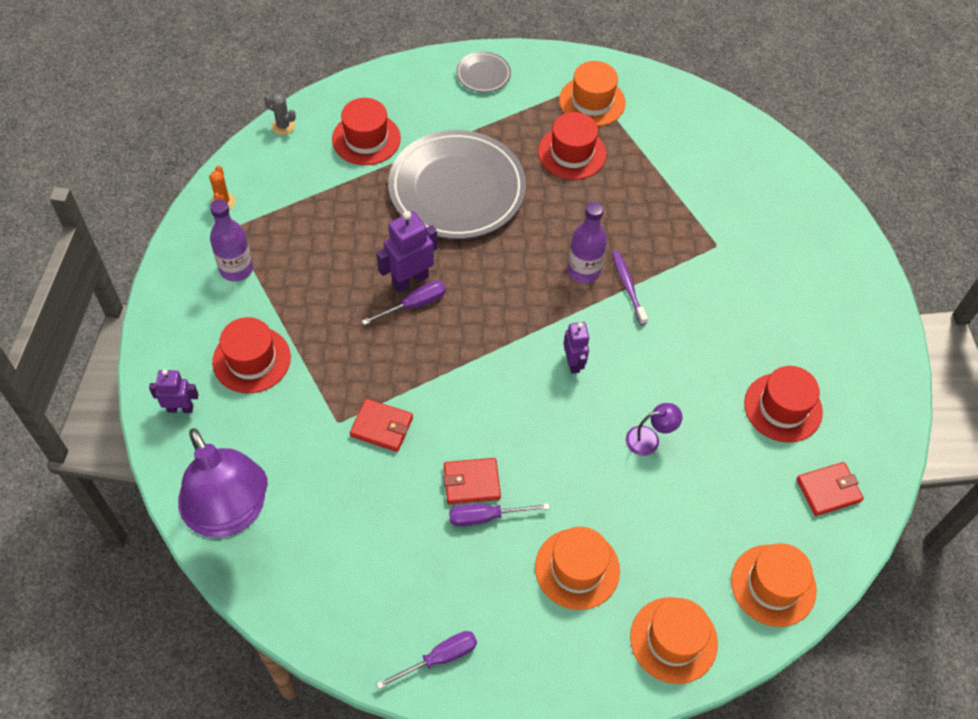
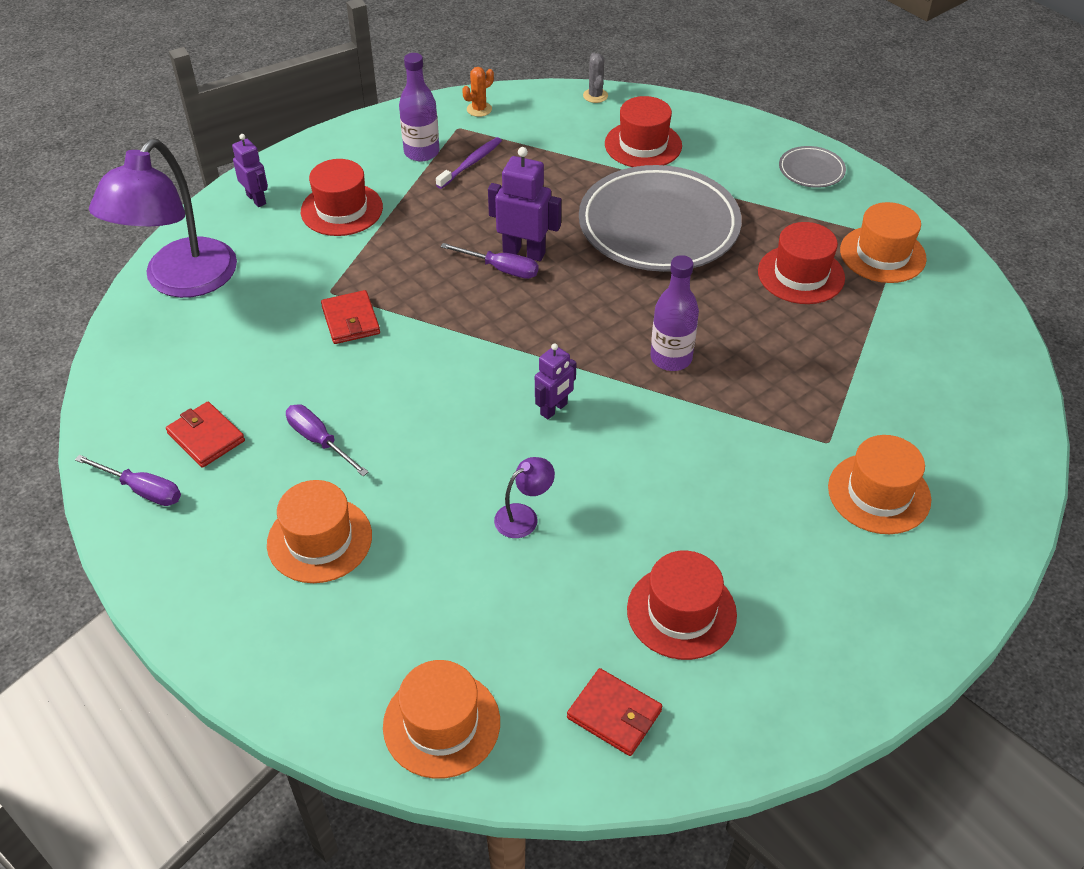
camera: 55 degrees right, 10 degrees down
red wallet [443,458,501,504] -> red wallet moved to [166,402,245,468]
purple toothbrush [612,251,648,325] -> purple toothbrush moved to [436,137,502,189]
purple lamp [626,403,682,456] -> purple lamp turned 75 degrees counterclockwise [494,457,555,538]
orange hat [630,597,718,684] -> orange hat moved to [828,435,931,534]

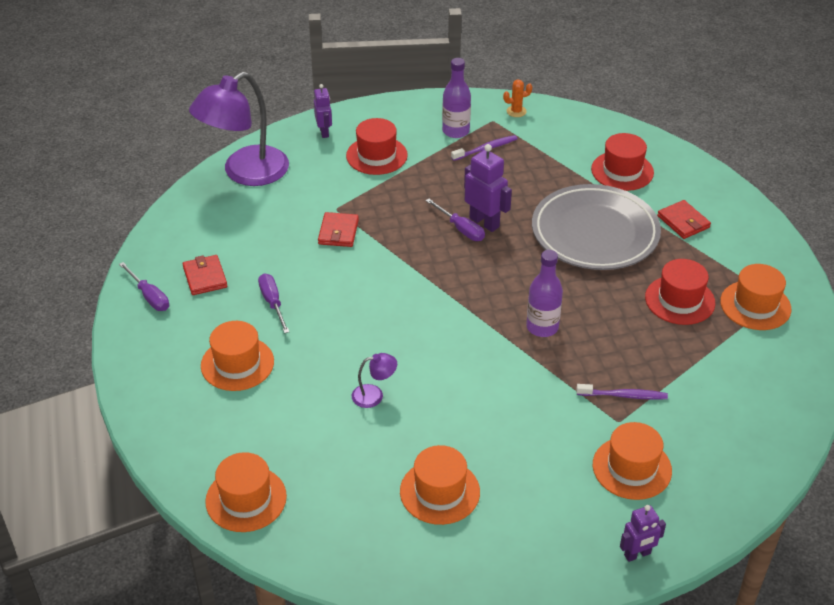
camera: 25 degrees right, 5 degrees down
purple robot [535,343,577,419] -> purple robot moved to [620,505,666,562]
red wallet [567,668,662,756] -> red wallet moved to [657,200,711,239]
grey cactus [583,53,608,103] -> none
red hat [627,551,737,660] -> orange hat [400,445,480,525]
grey plate [779,146,846,188] -> none
none -> purple toothbrush [576,384,668,400]

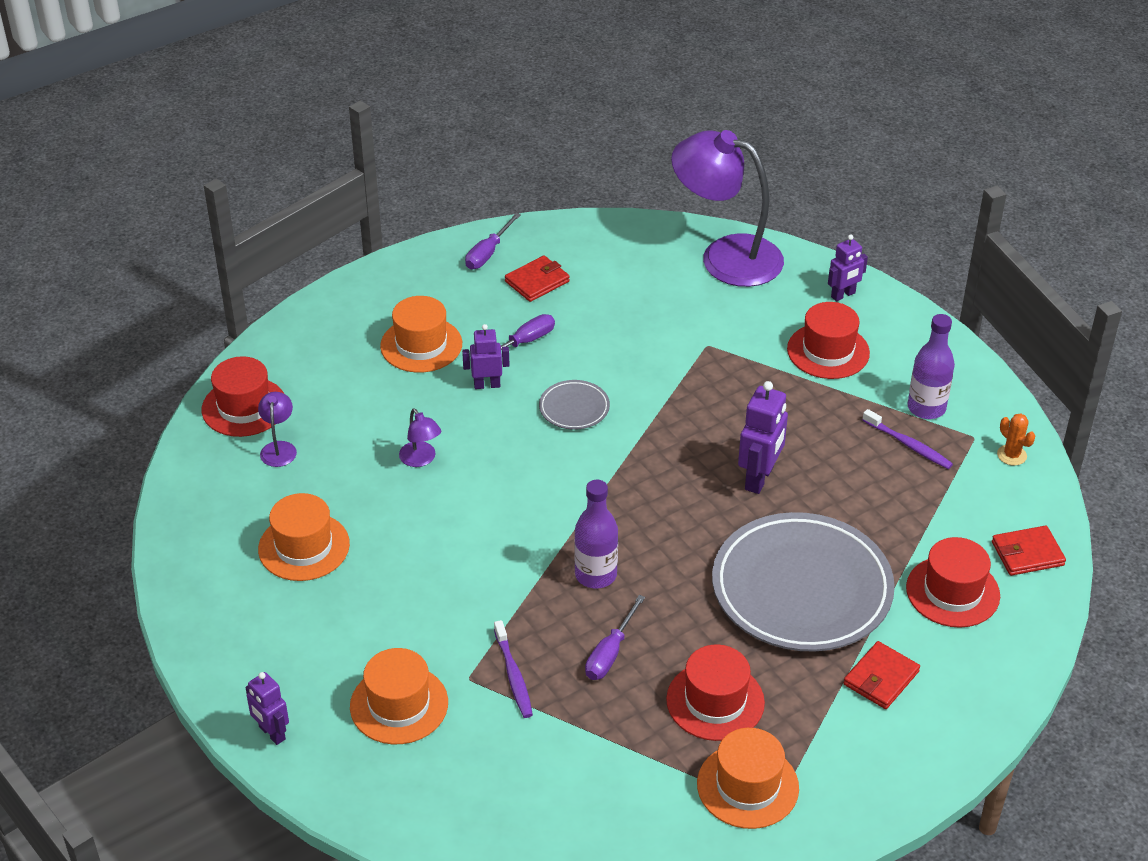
camera: 70 degrees right, 0 degrees up
orange hat [205,452,287,532] -> red hat [202,356,284,437]
red wallet [318,212,359,247] -> red wallet moved to [992,525,1066,576]
purple screwdriver [426,199,485,241] -> purple screwdriver moved to [585,595,645,680]
none -> purple lamp [258,392,297,467]
none -> purple robot [462,324,510,389]
none -> grey plate [539,380,610,430]

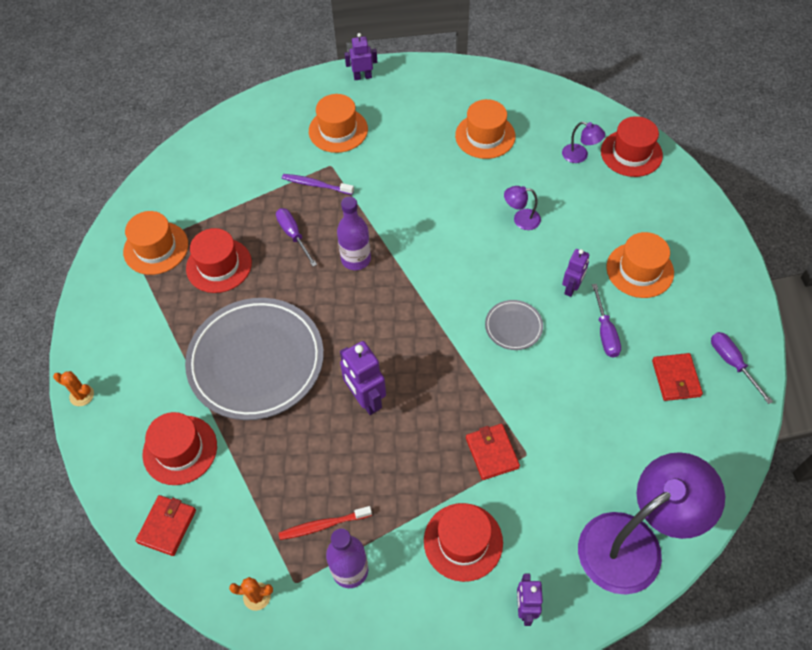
camera: 125 degrees right, 15 degrees up
red wallet [843,641,920,709] -> red wallet moved to [466,424,520,480]
purple toothbrush [863,409,953,469] -> red toothbrush [278,506,372,540]
none -> orange cactus [53,371,94,406]

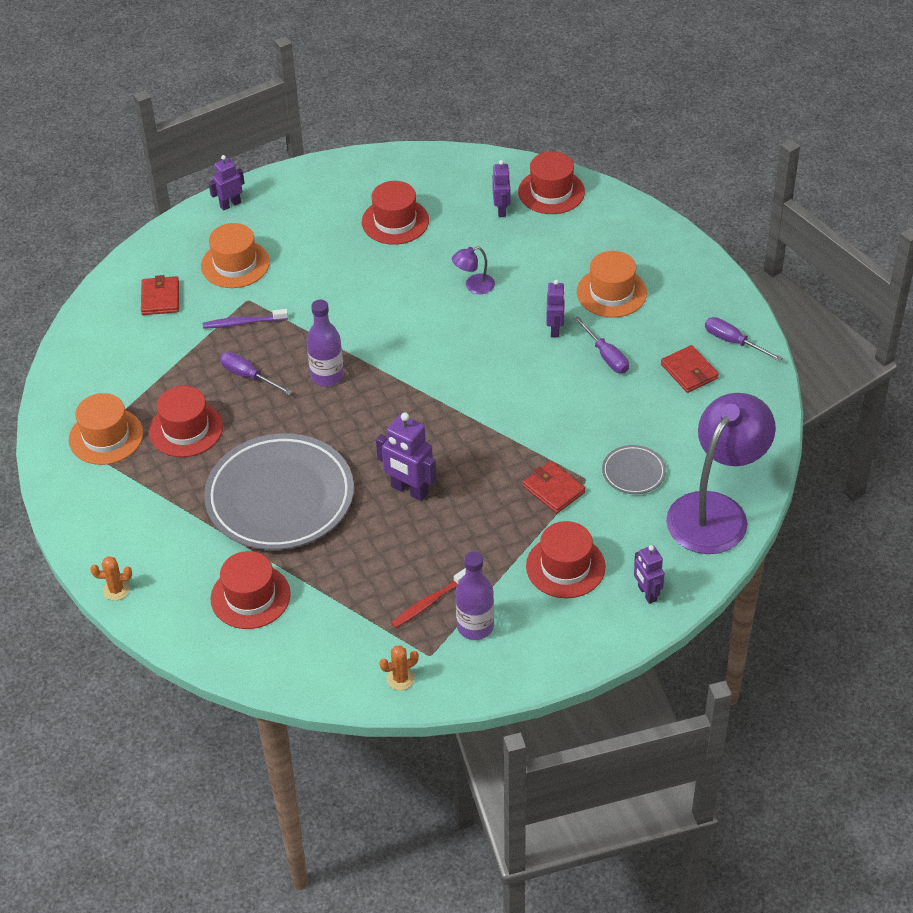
camera: 25 degrees left, 10 degrees down
red wallet [135,495,196,556] -> red wallet moved to [141,275,179,315]
orange hat [455,99,515,159] -> red hat [362,181,429,244]
grey plate [485,300,543,350] -> grey plate moved to [602,445,666,494]
purple lamp [562,122,605,163] -> purple robot [492,160,511,217]

